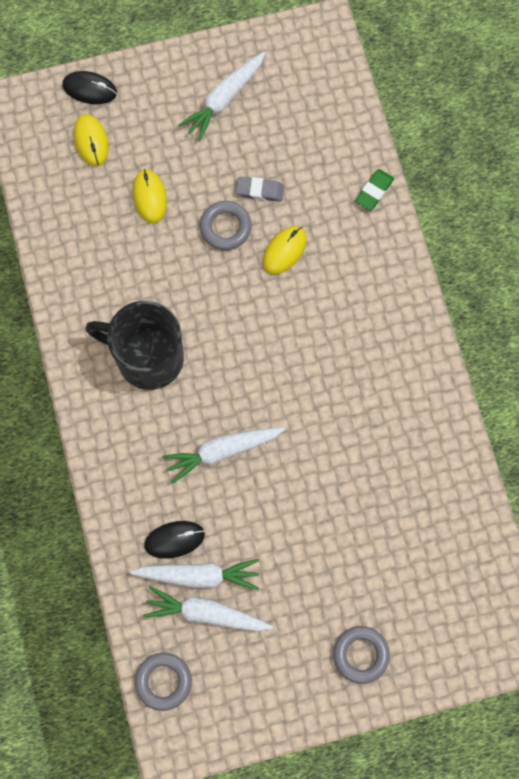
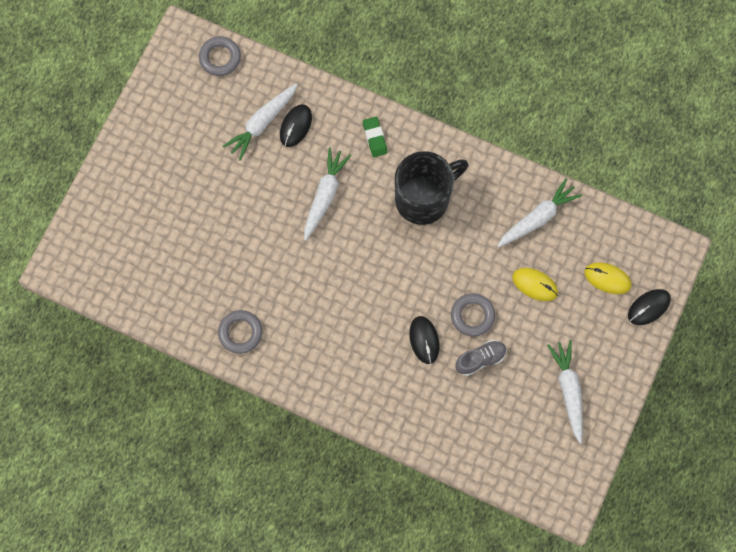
camera: 130 degrees right, 0 degrees up
white carrot [143,586,273,632] -> white carrot moved to [497,178,582,247]
grey eraser [236,177,284,202] -> grey shoe [455,340,507,376]
yellow mouse [263,226,307,275] -> black mouse [409,316,440,364]
grey ring [333,626,390,684] -> grey ring moved to [218,310,262,354]
green eraser [355,169,394,211] -> green eraser moved to [363,117,388,157]

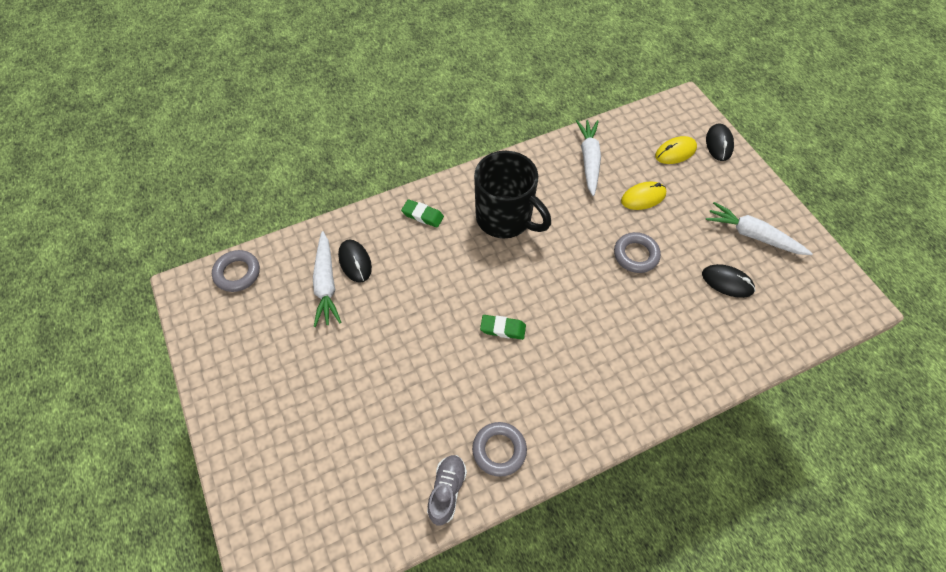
camera: 50 degrees left, 15 degrees down
white carrot [304,147,352,241] -> none
black mug [395,151,468,225] -> black mug turned 120 degrees clockwise [474,151,551,238]
black mouse [409,316,440,364] -> black mouse moved to [702,264,755,298]
grey shoe [455,340,507,376] -> grey shoe moved to [427,455,467,526]
none -> green eraser [480,315,526,340]

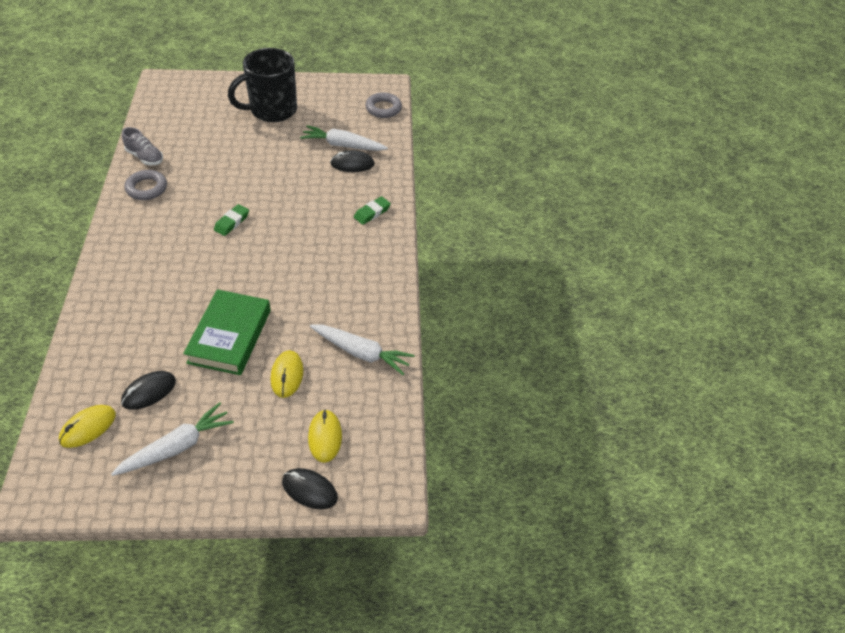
camera: 110 degrees right, 10 degrees down
black mug [474,151,551,238] -> black mug moved to [228,48,297,122]
grey ring [614,232,661,273] -> green book [183,289,271,375]
none -> yellow mouse [59,405,116,448]

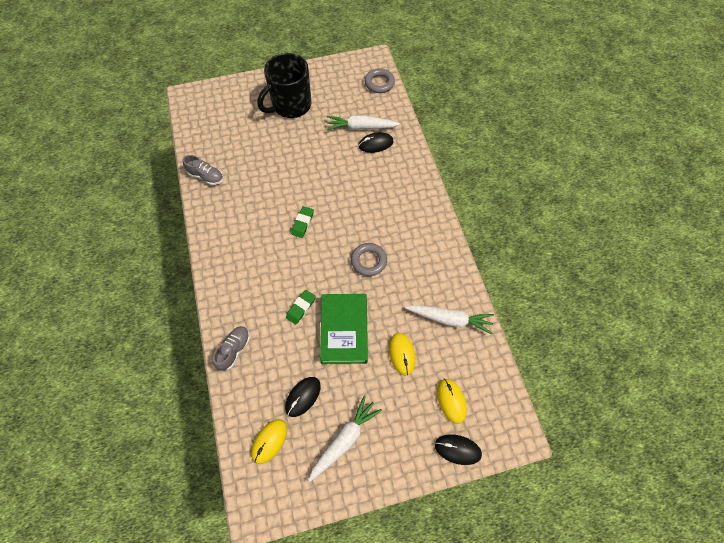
camera: 10 degrees left, 15 degrees up
grey ring [125,170,167,200] -> grey ring moved to [351,243,387,276]
green eraser [354,196,391,225] -> green eraser moved to [286,290,316,324]
none -> grey shoe [213,326,250,371]

